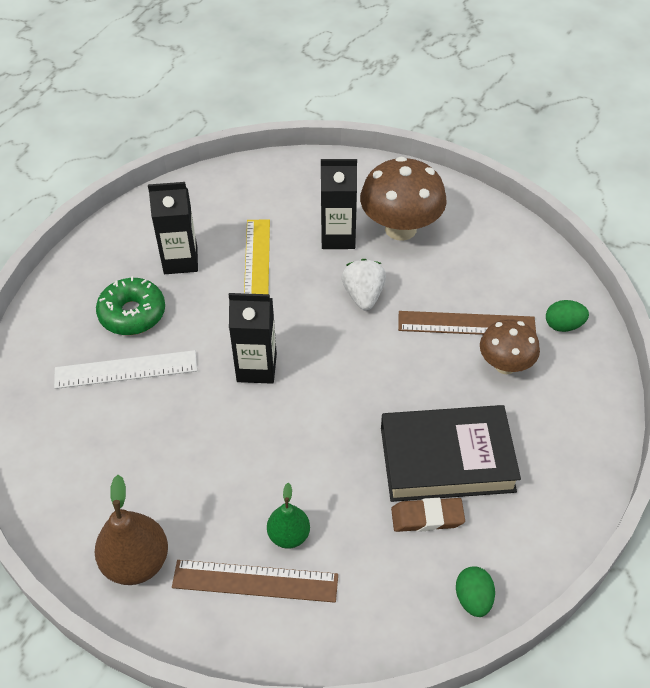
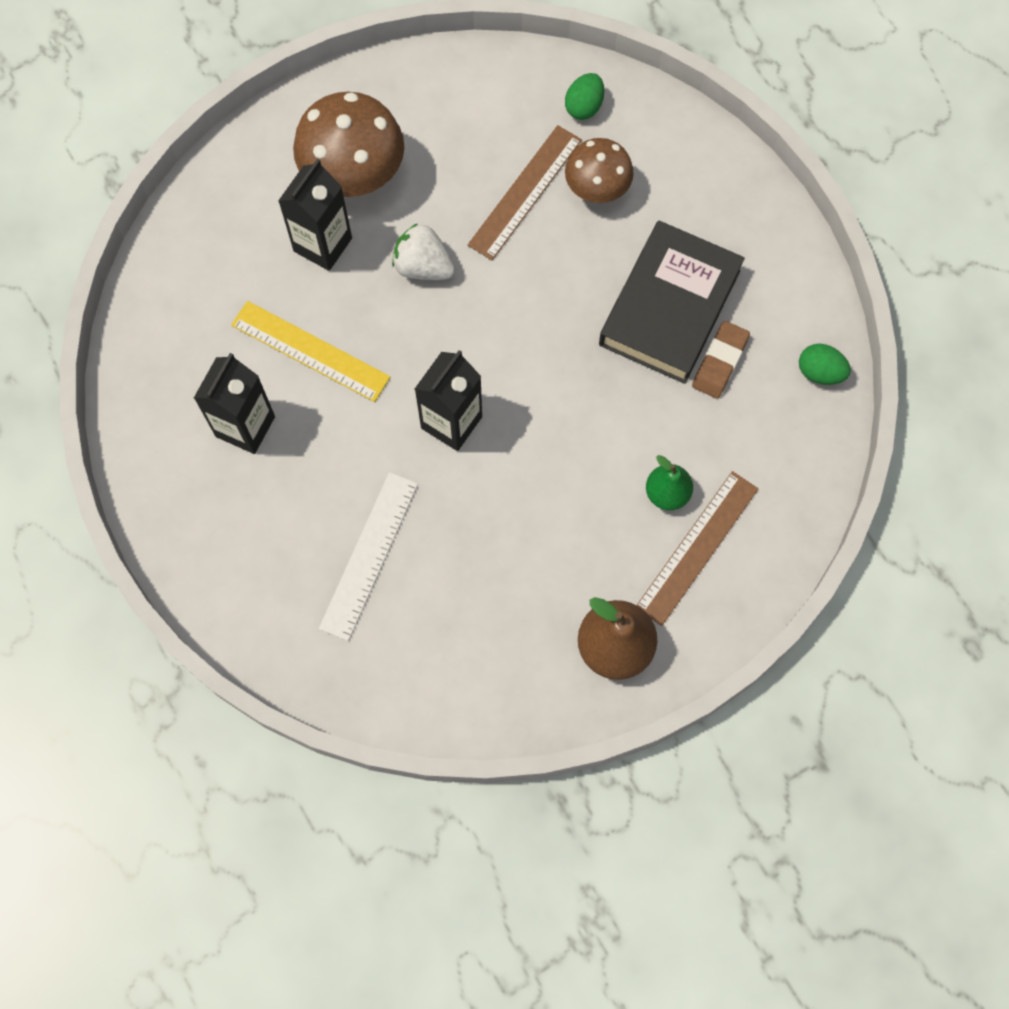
camera: 60 degrees left, 20 degrees up
green donut [96,276,165,335] -> none

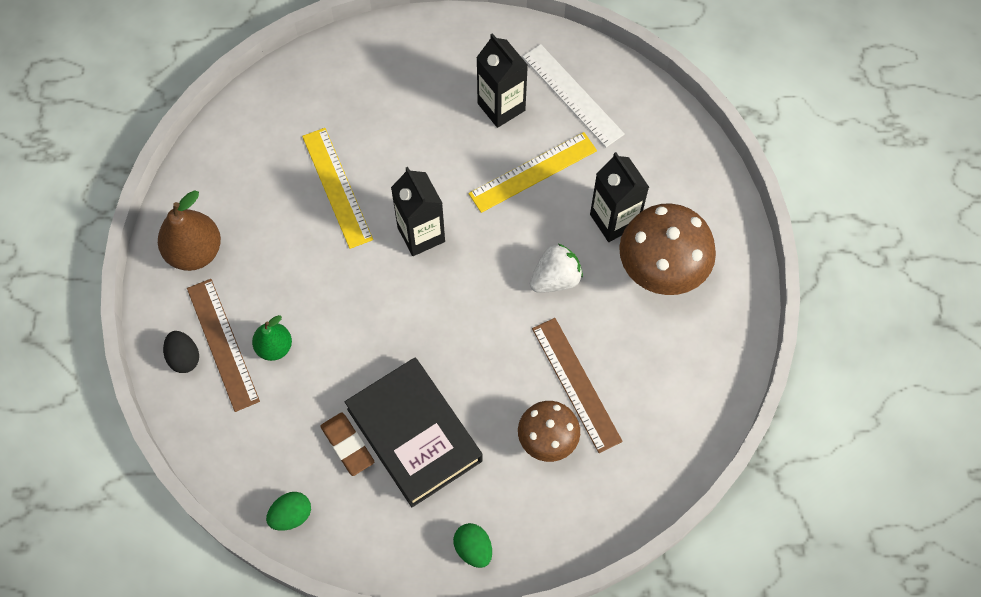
camera: 120 degrees right, 5 degrees down
white ruler [319,472,418,641] -> white ruler moved to [522,44,625,147]
green egg [565,73,604,120] -> green egg moved to [453,523,492,568]
none -> black egg [163,331,199,373]
none -> yellow ruler [302,128,373,249]

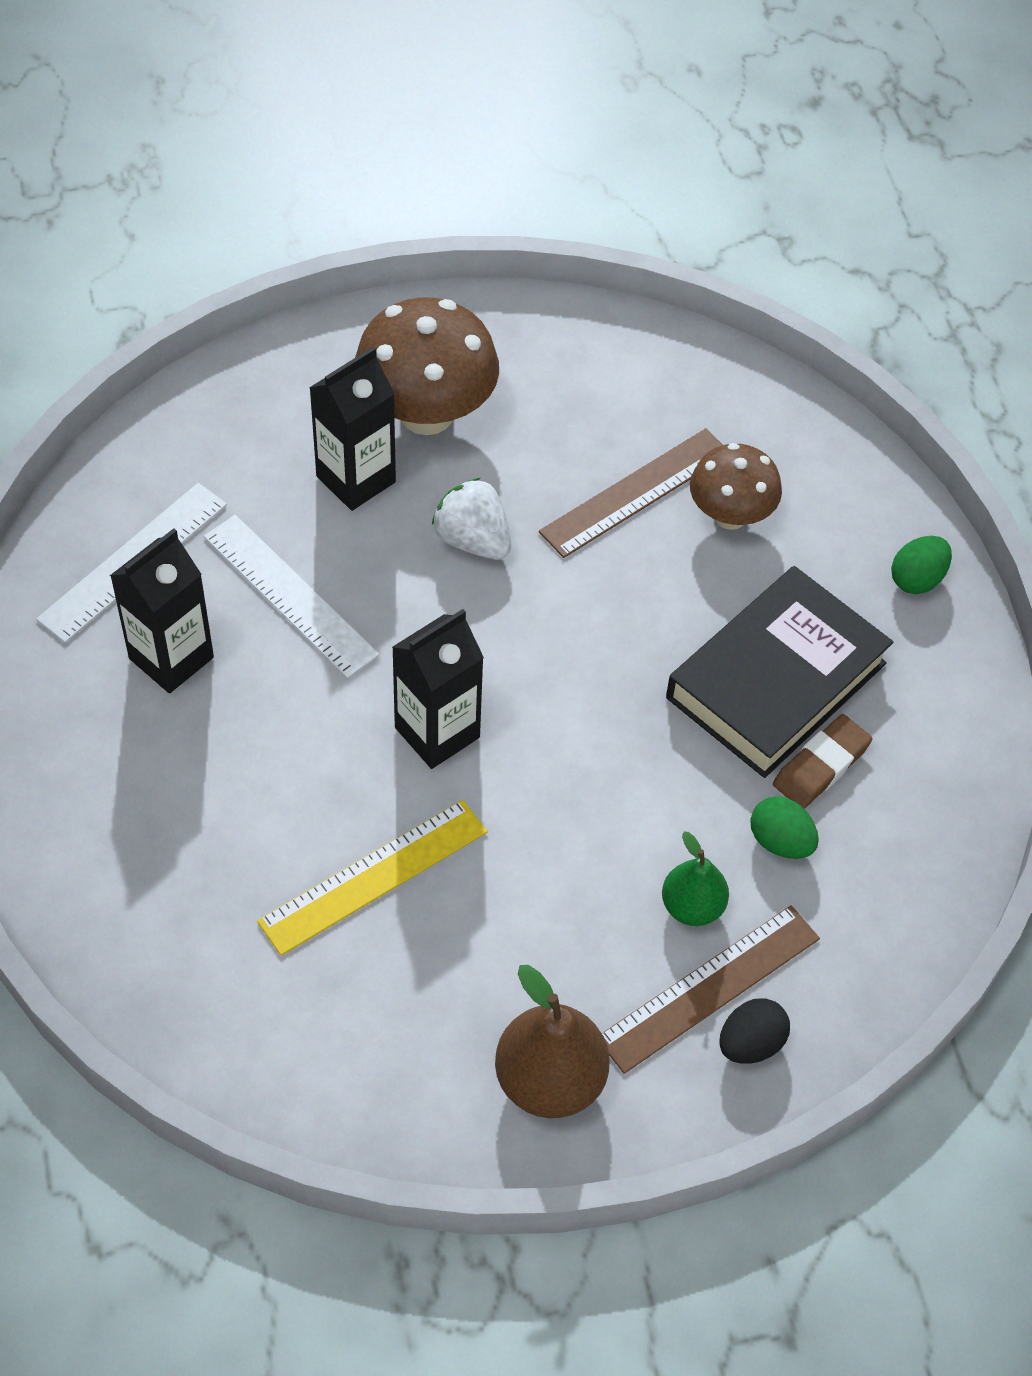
camera: 105 degrees left, 10 degrees down
green egg [266,492,311,531] -> green egg moved to [750,796,819,859]
yellow ruler [469,132,597,213] -> white ruler [204,515,379,678]

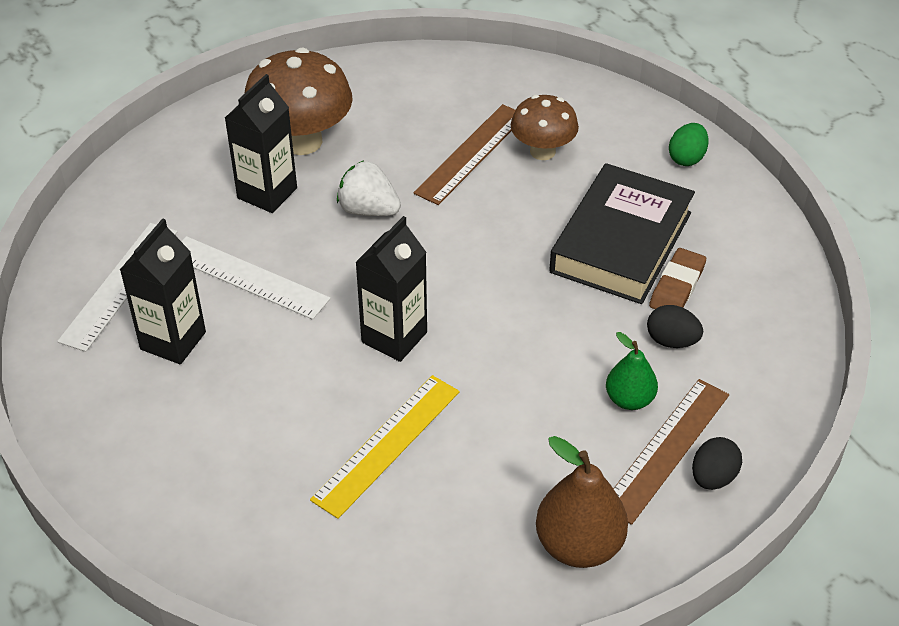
camera: 15 degrees left, 10 degrees down
green egg [750,796,819,859] -> black egg [647,305,703,348]

